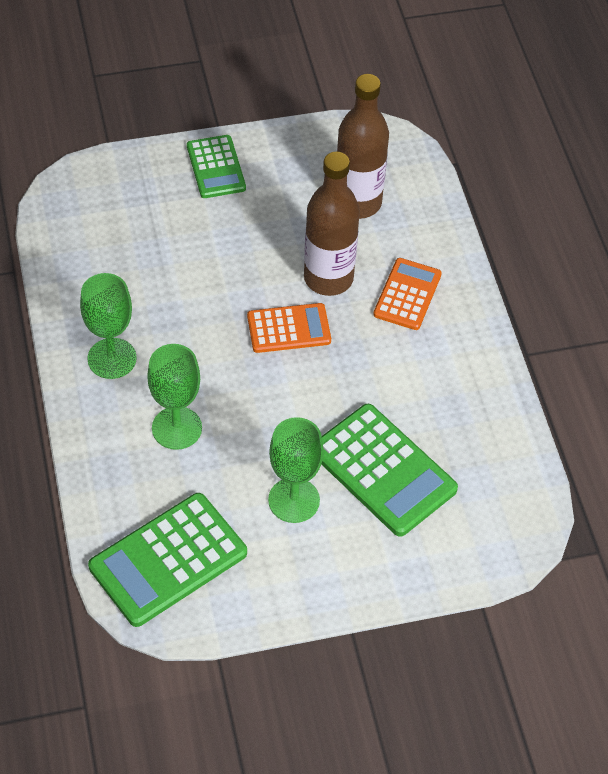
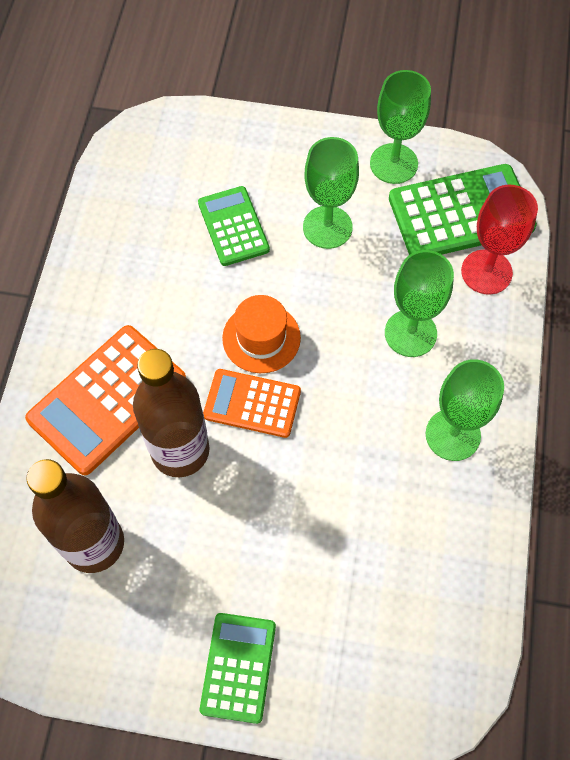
camera: 155 degrees left, 10 degrees up
green calculator [321,404,458,537] -> green calculator [198,186,270,266], size x0.62
orange calculator [373,258,442,330] -> orange calculator [25,325,186,475], size x1.61
none -> orange hat [222,295,301,373]
none -> green goblet [370,70,431,184]
none -> red goblet [461,185,538,295]

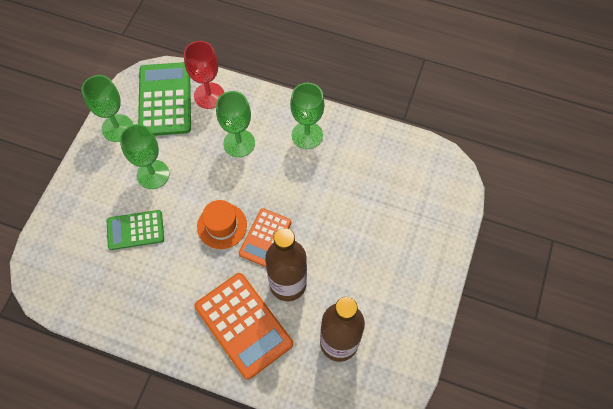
camera: 80 degrees left, 0 degrees up
green calculator [200,613,276,724] -> none

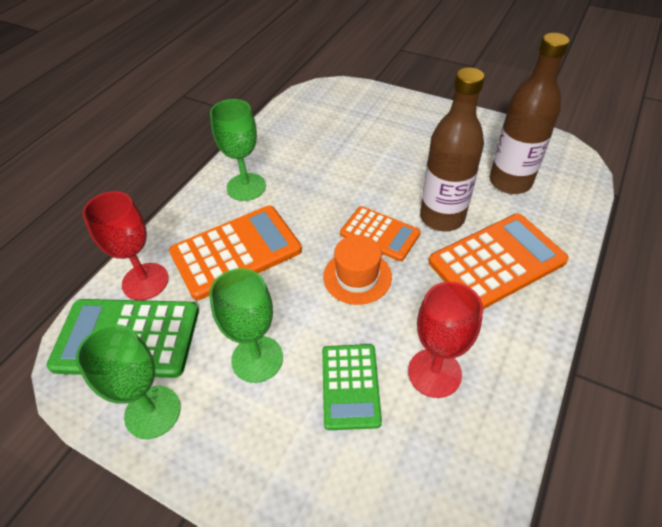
camera: 80 degrees left, 15 degrees down
green goblet [216,91,255,157] -> orange calculator [169,206,302,300]
none -> red goblet [408,281,483,398]

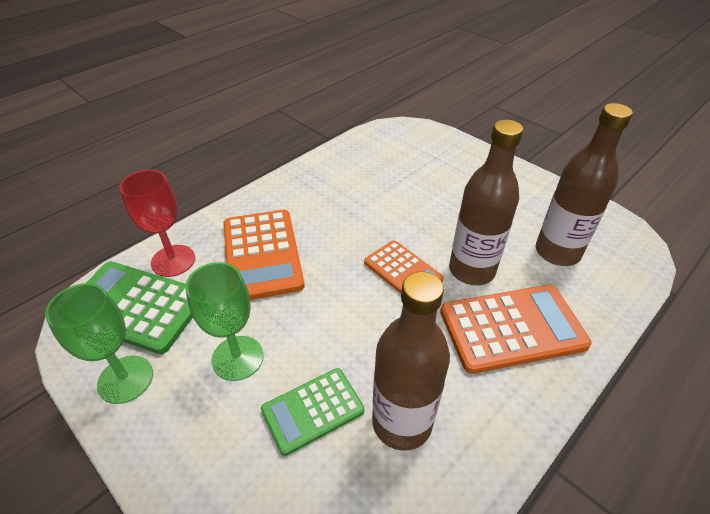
camera: 15 degrees right, 5 degrees down
orange calculator [169,206,302,300] -> orange calculator turned 90 degrees clockwise [223,210,305,300]
green goblet [210,99,266,201] -> none
green calculator [322,344,382,430] -> green calculator turned 45 degrees clockwise [261,368,365,456]
orange hat [323,235,392,305] -> none
red goblet [408,281,483,398] -> brown bottle [372,271,450,451]

